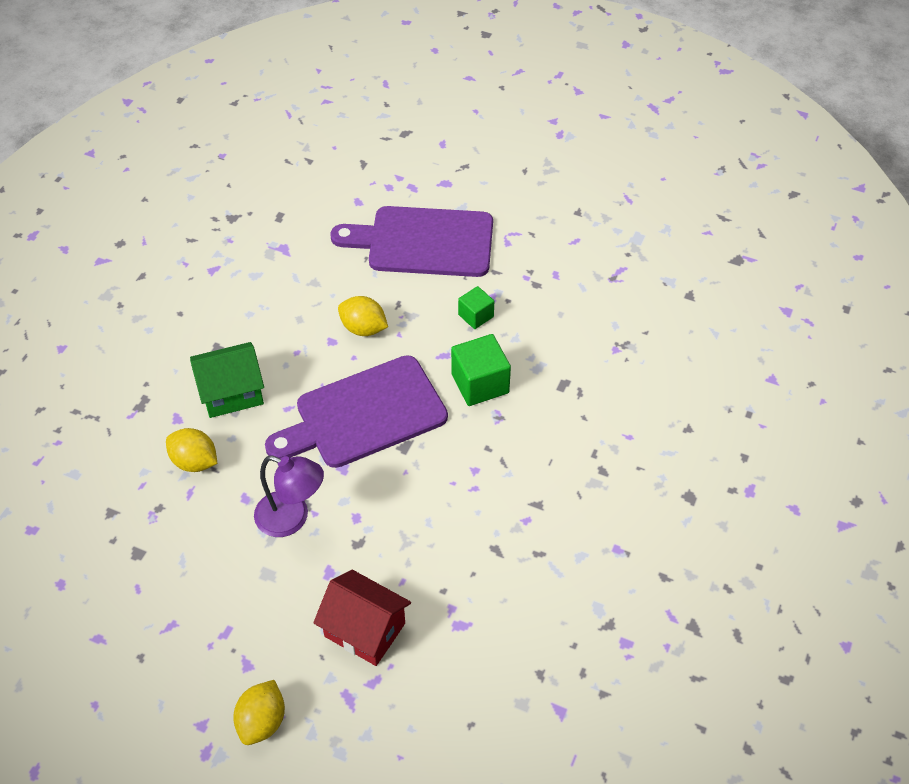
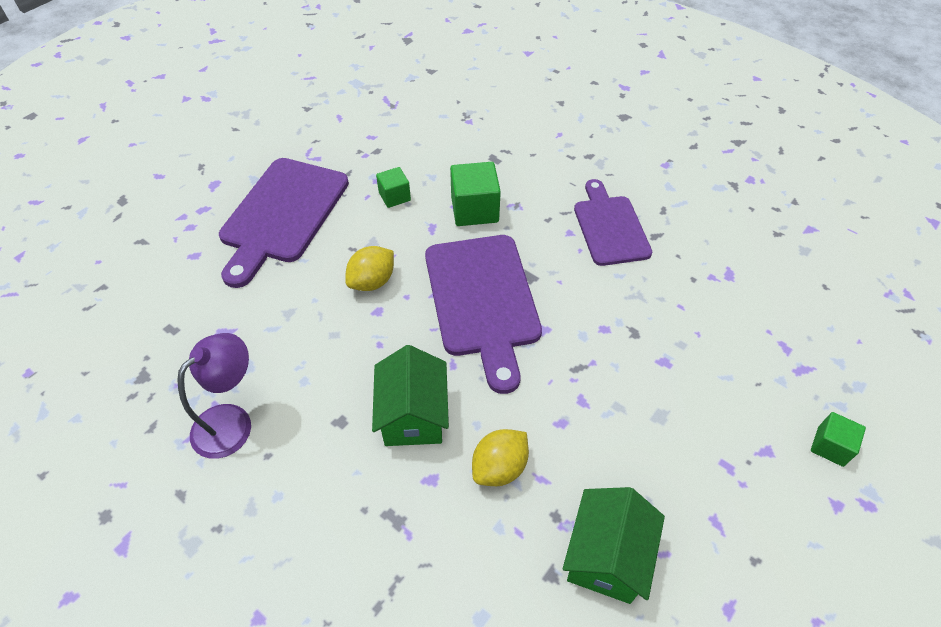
camera: 75 degrees left, 0 degrees up
yellow lemon [233,680,285,745] -> green cube [811,412,866,467]
purple lamp [254,456,324,537] -> purple lamp moved to [178,333,251,459]
red house [313,570,411,666] -> none
none -> green house [563,487,665,604]
none -> purple cutting board [574,179,652,266]

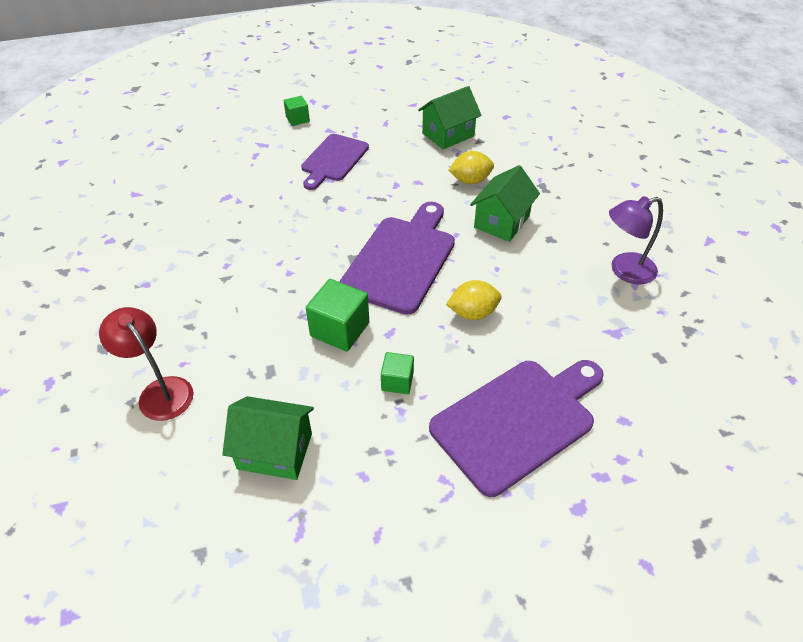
camera: 145 degrees left, 5 degrees down
purple cutting board [574,179,652,266] -> purple cutting board moved to [301,134,369,190]
none -> red lamp [99,307,194,421]
none -> green house [222,396,314,480]

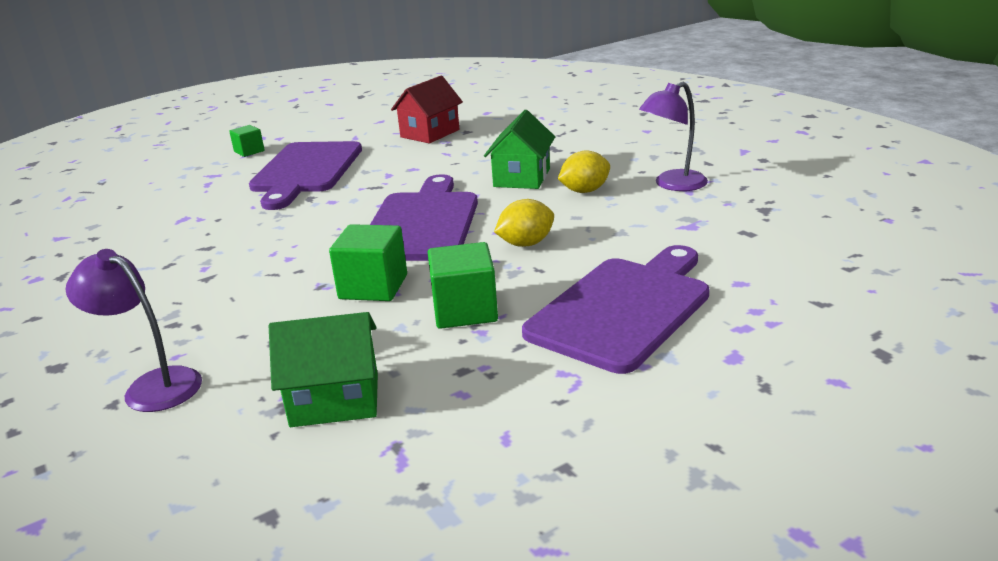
camera: 15 degrees left, 20 degrees down
red lamp [99,307,194,421] -> purple lamp [66,249,202,412]
purple cutting board [301,134,369,190] -> purple cutting board [249,141,362,210], size x1.51
green cube [381,352,414,394] -> green cube [428,242,498,329], size x1.67
green house [418,86,481,149] -> red house [391,76,463,144]
yellow lemon [448,151,494,184] -> yellow lemon moved to [558,151,610,193]

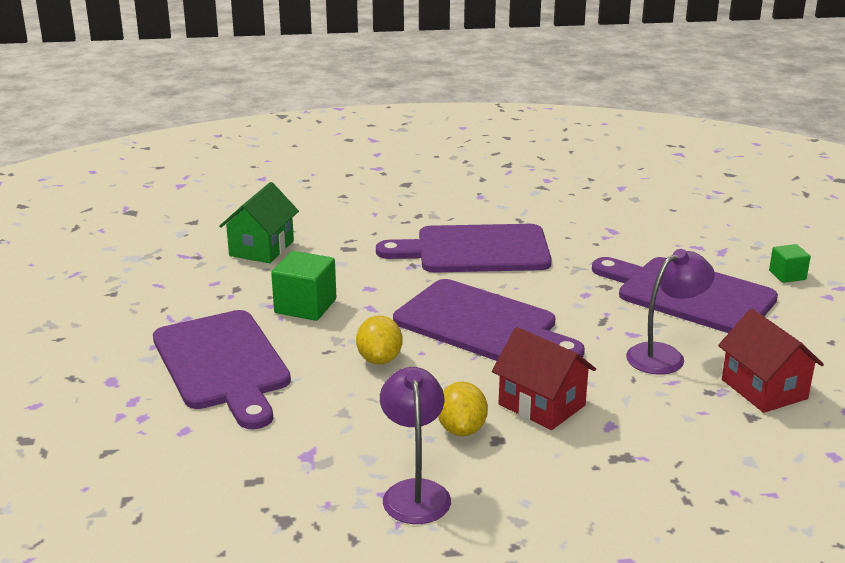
camera: 115 degrees right, 0 degrees up
purple lamp [66,249,202,412] -> purple lamp moved to [626,249,715,375]
green cube [329,224,407,301] -> none
green house [484,110,555,189] -> red house [492,327,596,430]
none -> purple cutting board [376,224,552,273]

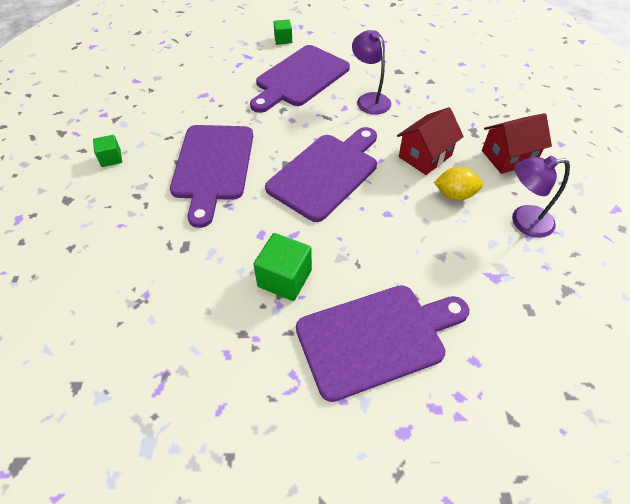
camera: 85 degrees left, 25 degrees up
green house [219,182,299,263] -> none
yellow lemon [356,315,403,365] -> none
red house [718,309,824,413] -> red house moved to [482,113,552,174]
none -> green cube [93,135,122,167]

